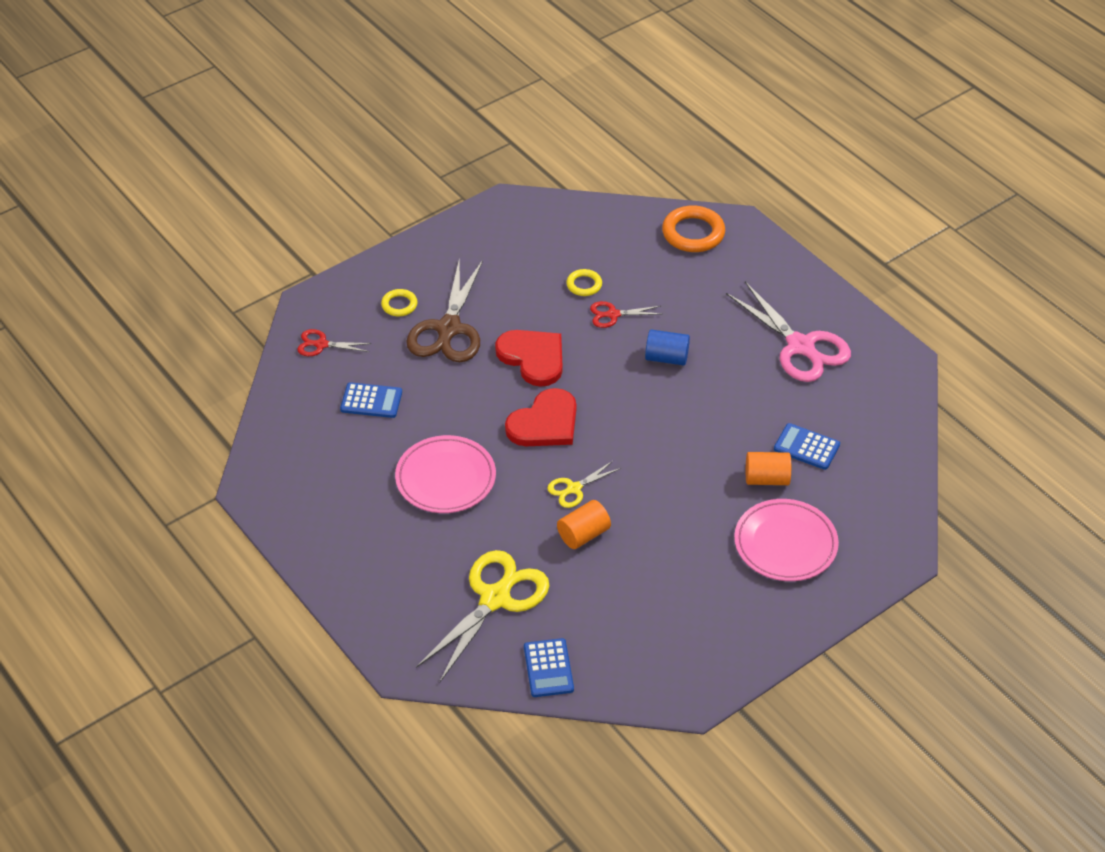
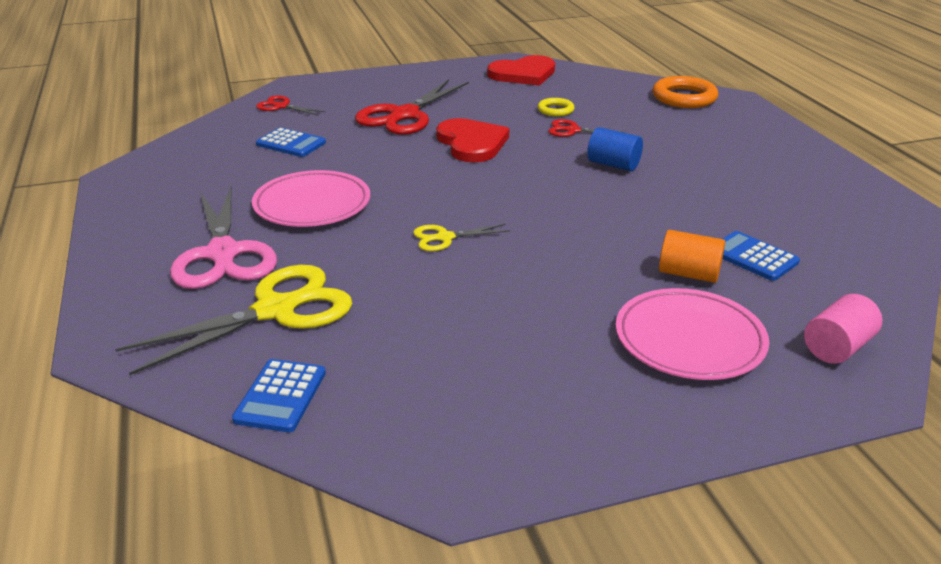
camera: 20 degrees right, 15 degrees down
yellow ring [381,289,418,316] -> none
brown scissors [406,258,483,362] -> red scissors [355,79,469,135]
red heart [505,388,577,446] -> red heart moved to [487,55,555,86]
orange cylinder [557,500,611,549] -> none
pink scissors [726,281,851,382] -> pink scissors moved to [170,187,277,289]
none -> pink cylinder [804,294,882,364]

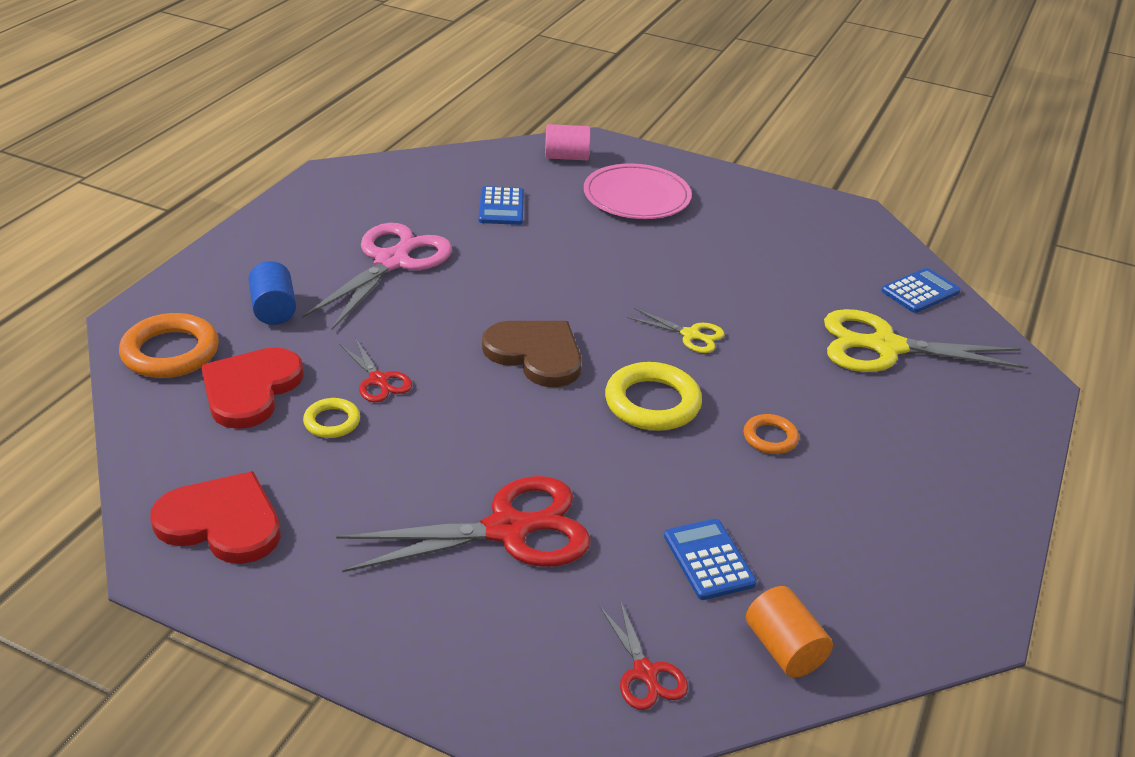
camera: 140 degrees left, 5 degrees up
pink scissors [170,187,277,289] -> pink scissors moved to [302,223,452,330]
pink plate [252,170,370,227] -> orange ring [744,414,799,454]
red heart [436,118,509,162] -> red heart moved to [201,347,304,429]
blue cylinder [587,127,643,171] -> blue cylinder moved to [248,261,296,325]
orange cylinder [659,230,725,283] -> orange cylinder moved to [746,586,833,678]
none -> brown heart [482,321,582,387]
none -> yellow ring [605,362,702,431]

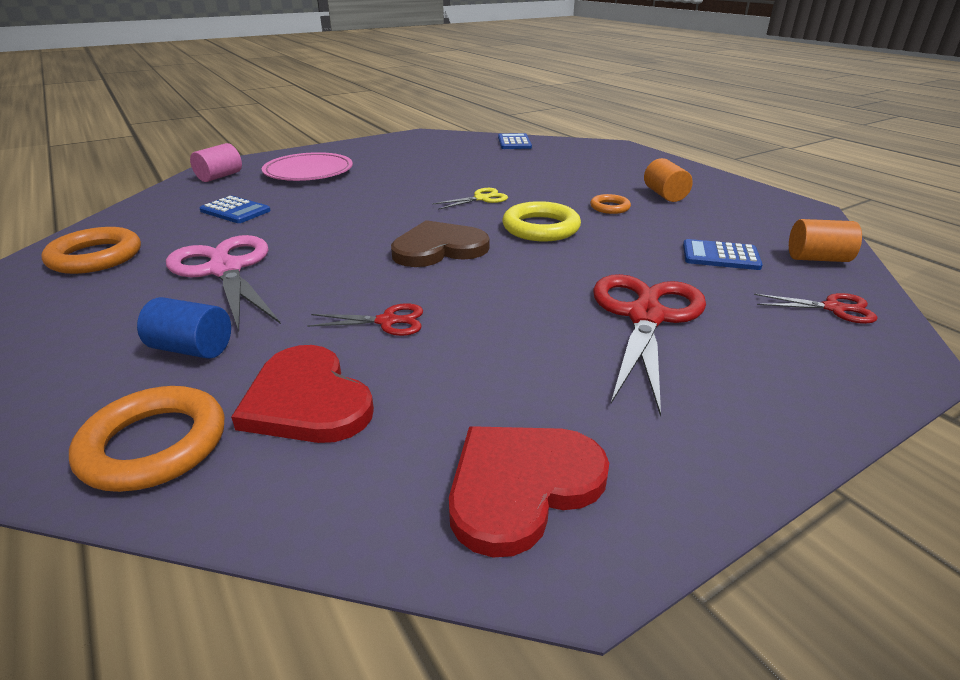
camera: 55 degrees left, 5 degrees down
yellow ring [303,398,360,438] -> none
yellow scissors [824,309,1028,372] -> none
none -> orange ring [41,227,141,274]
none -> orange cylinder [644,158,693,202]

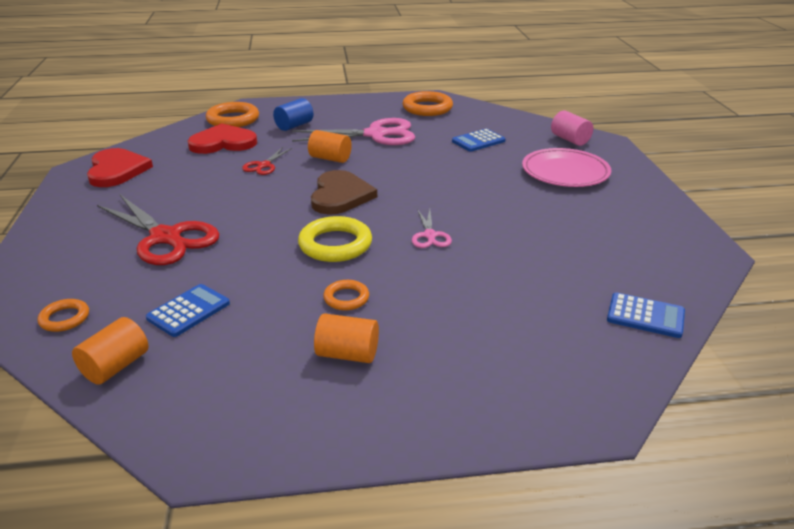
camera: 115 degrees right, 0 degrees up
yellow scissors [432,188,508,210] -> pink scissors [412,209,452,248]
red scissors [754,293,877,324] -> orange ring [37,299,89,332]
none -> orange cylinder [308,130,352,163]

